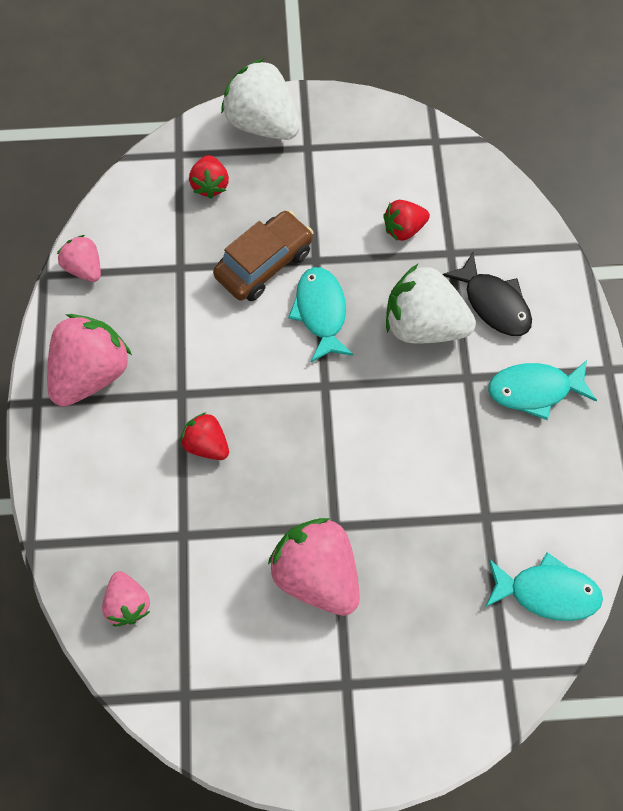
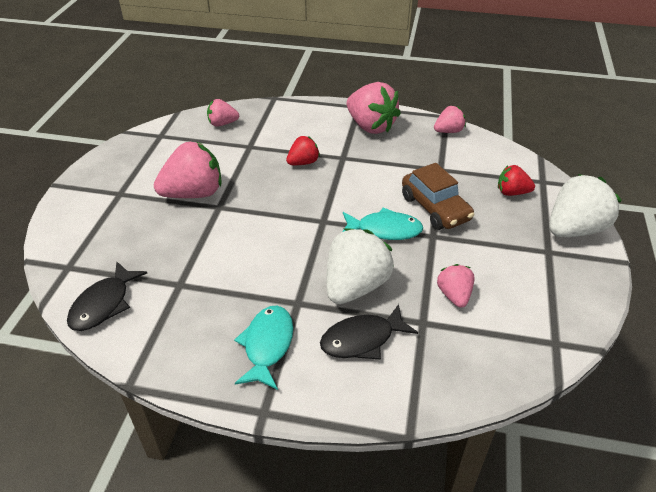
camera: 105 degrees right, 25 degrees down
red strawberry [383,200,430,241] -> pink strawberry [437,264,474,308]
turquoise fish [485,552,603,621] -> black fish [67,261,147,331]

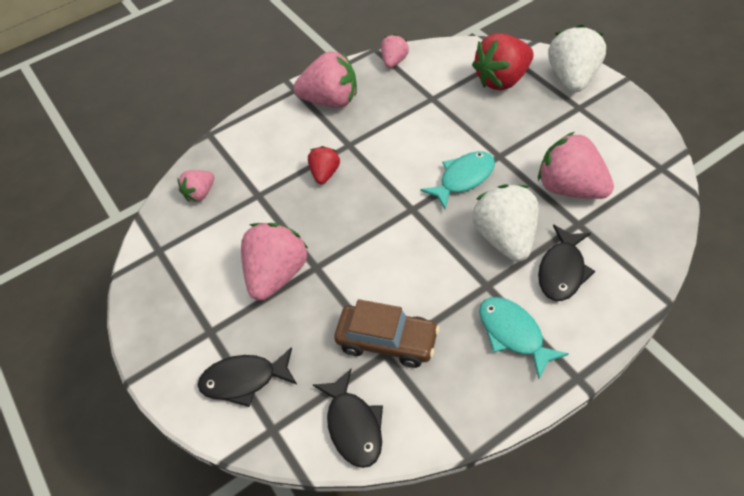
camera: 40 degrees left, 10 degrees up
brown car [402,163,475,230] -> brown car moved to [334,299,439,368]
pink strawberry [437,264,474,308] -> pink strawberry [538,132,614,199], size x1.83
red strawberry [498,165,535,196] -> red strawberry [472,33,534,90], size x1.83
none -> black fish [198,347,297,407]

